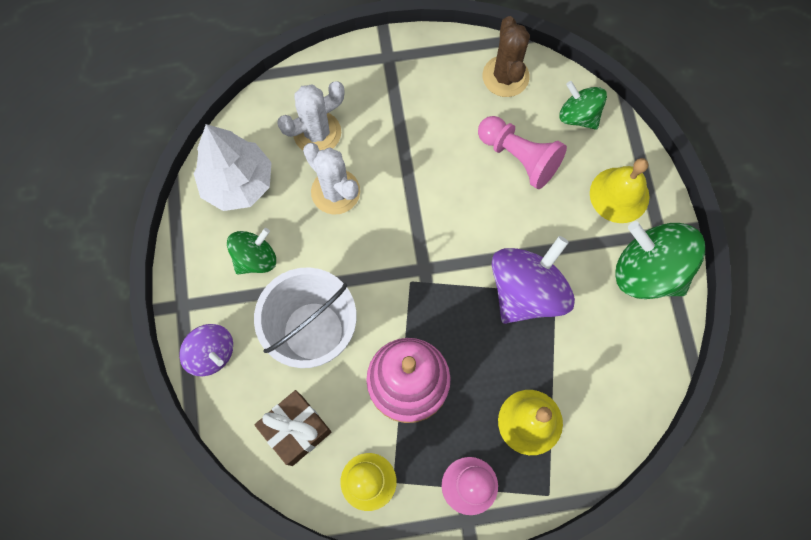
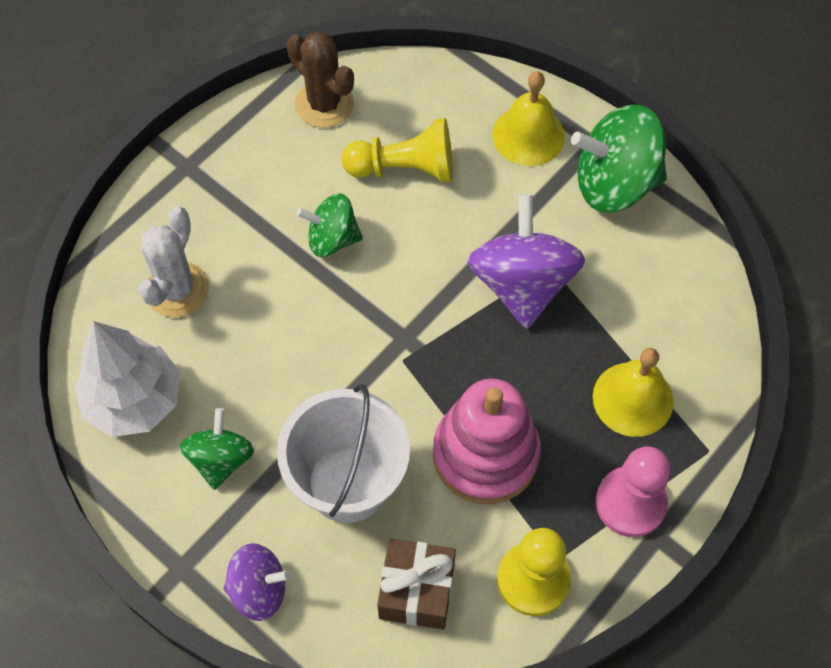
camera: 40 degrees left, 10 degrees down
white cactus [303,143,360,215] -> none
pink pawn [478,116,567,189] -> yellow pawn [341,118,453,182]
green spinning top [560,81,607,130] -> green spinning top moved to [297,193,363,257]

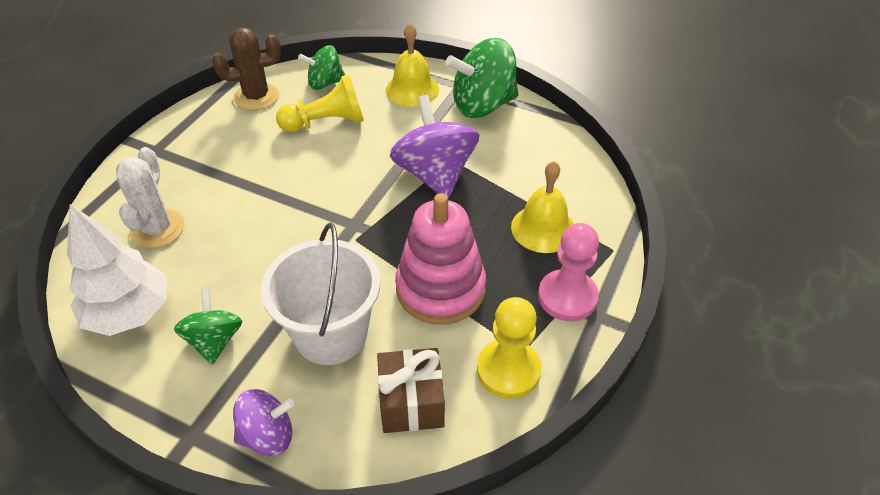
camera: 15 degrees left, 15 degrees down
brown cactus [286,31,354,128] -> brown cactus turned 45 degrees counterclockwise [212,28,281,111]
green spinning top [297,193,363,257] -> green spinning top moved to [298,45,345,90]

